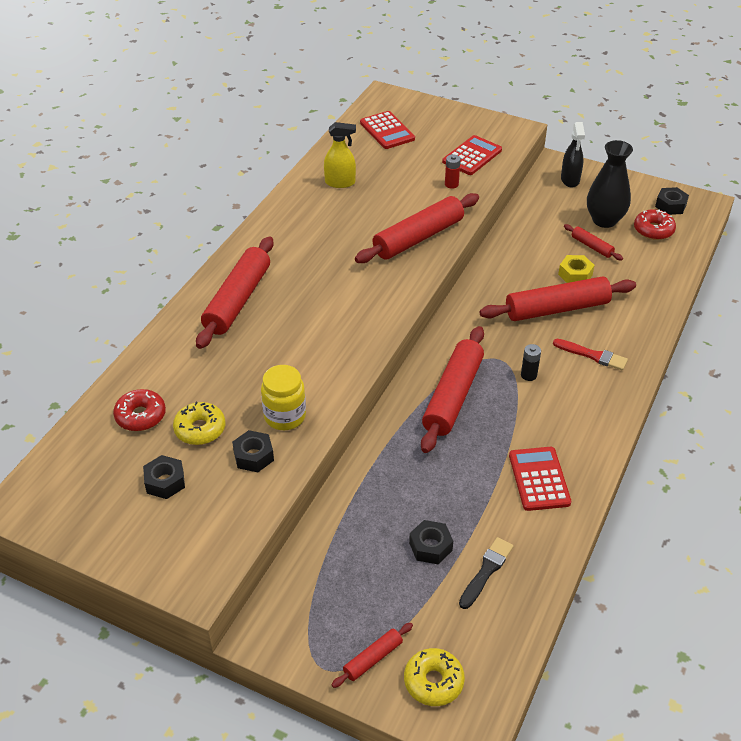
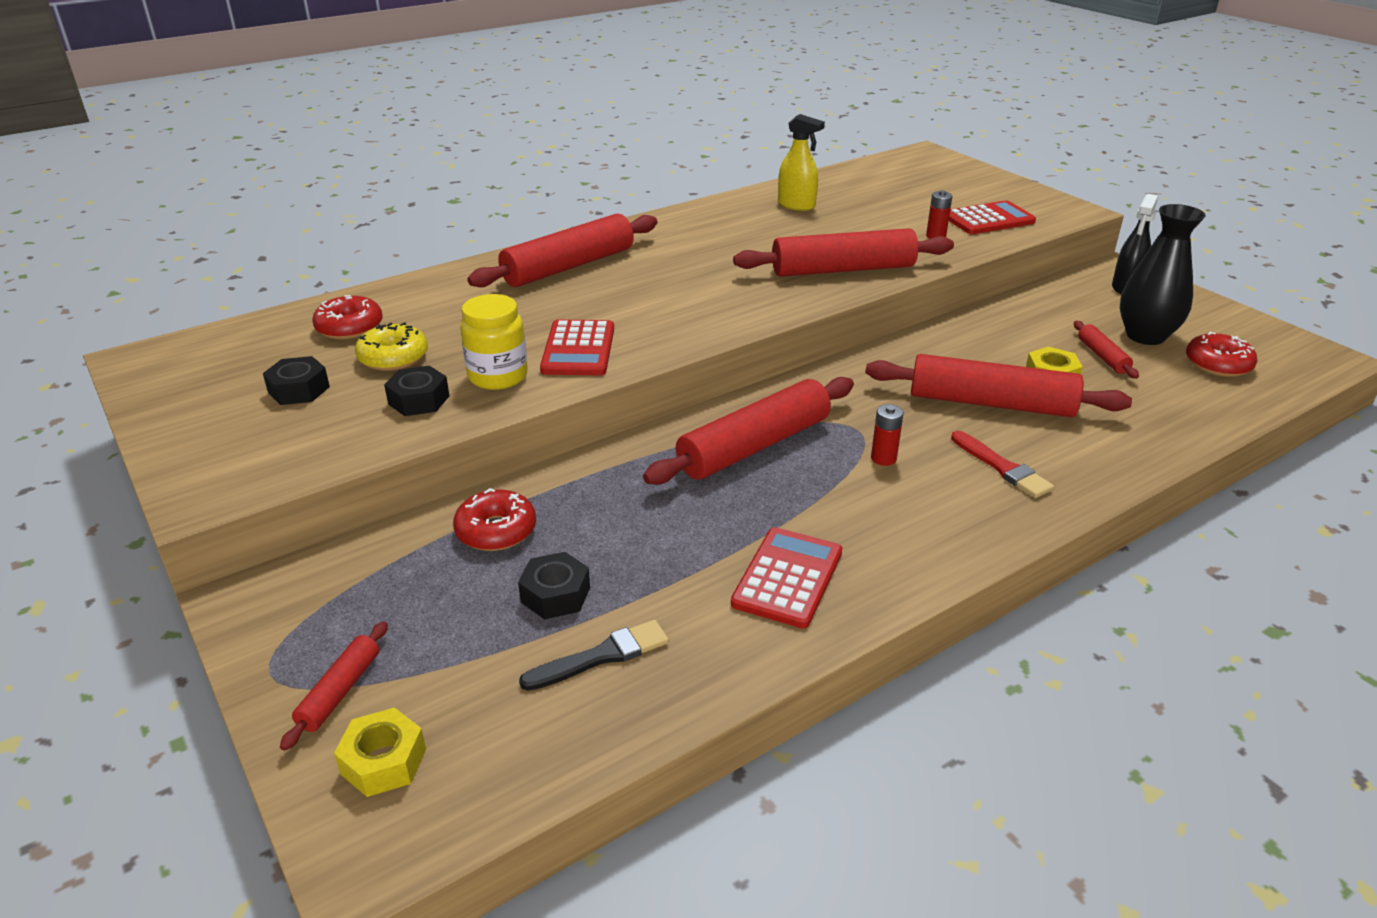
camera: 30 degrees right, 10 degrees down
red rolling pin [332,623,413,688] -> red rolling pin turned 60 degrees counterclockwise [280,621,388,751]
red calculator [360,111,415,149] -> red calculator moved to [540,319,614,375]
yellow donut [404,648,465,706] -> yellow nut [334,707,426,797]
black battery [521,344,541,381] -> red battery [871,404,904,466]
black nut [655,187,689,215] -> none
none -> red donut [453,488,536,551]

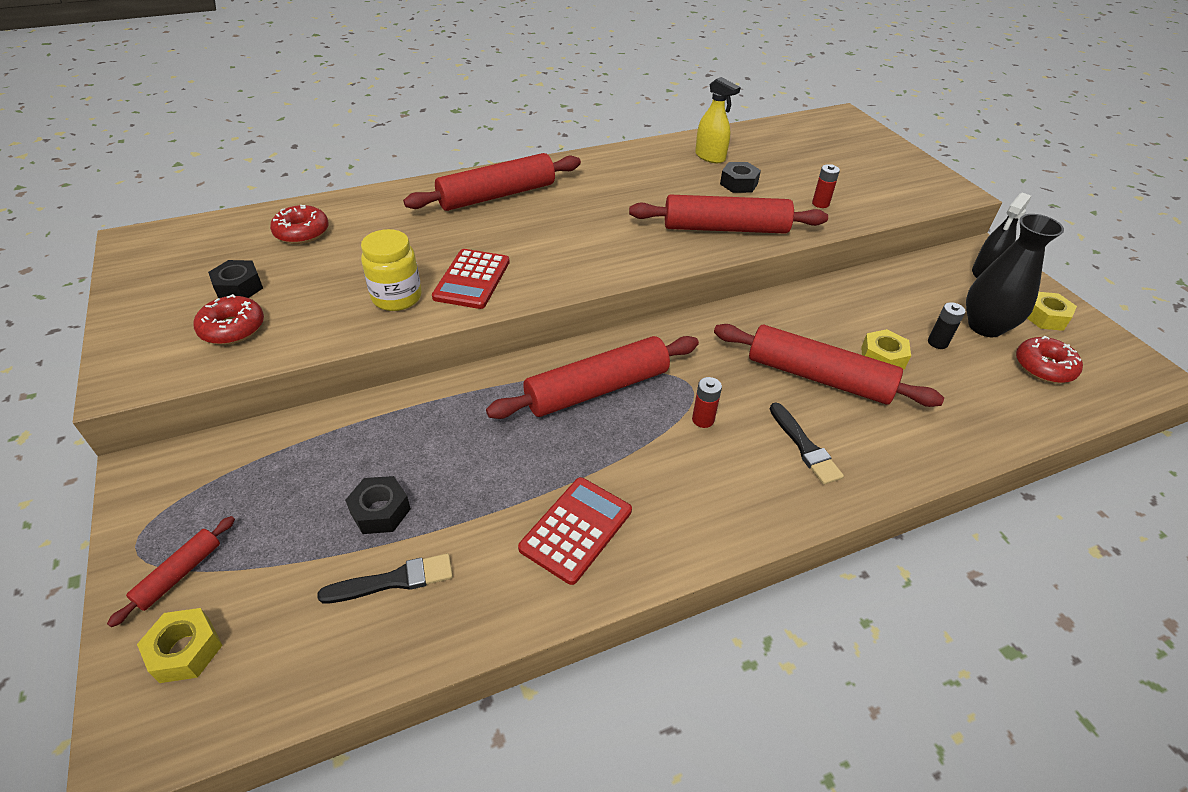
camera: 10 degrees right, 10 degrees up
yellow donut [355,322,428,371] -> none
black nut [384,366,450,416] -> black nut moved to [720,162,761,193]
red donut [453,488,536,551] -> red donut moved to [193,294,264,345]
red calculator [949,200,1036,234] -> none
red brush [951,431,1054,498] -> black brush [770,402,844,485]
red rolling pin [1074,321,1139,379] -> black battery [928,302,966,349]
none -> yellow nut [1027,292,1077,331]

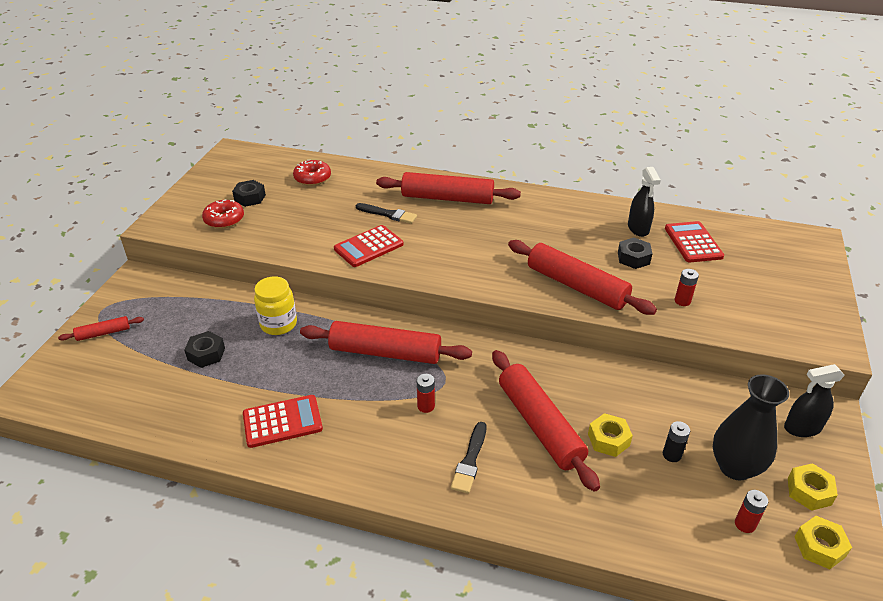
camera: 40 degrees right, 5 degrees down
yellow nut [137,608,223,683] -> yellow nut moved to [794,516,852,569]
black brush [317,553,453,603] -> black brush moved to [356,203,417,224]
yellow jar [361,229,422,311] -> yellow jar moved to [254,277,297,335]
yellow spray bottle [695,77,741,163] -> black spray bottle [628,167,661,237]
red donut [1016,336,1083,383] -> red battery [735,490,768,533]
none -> red calculator [665,221,724,262]

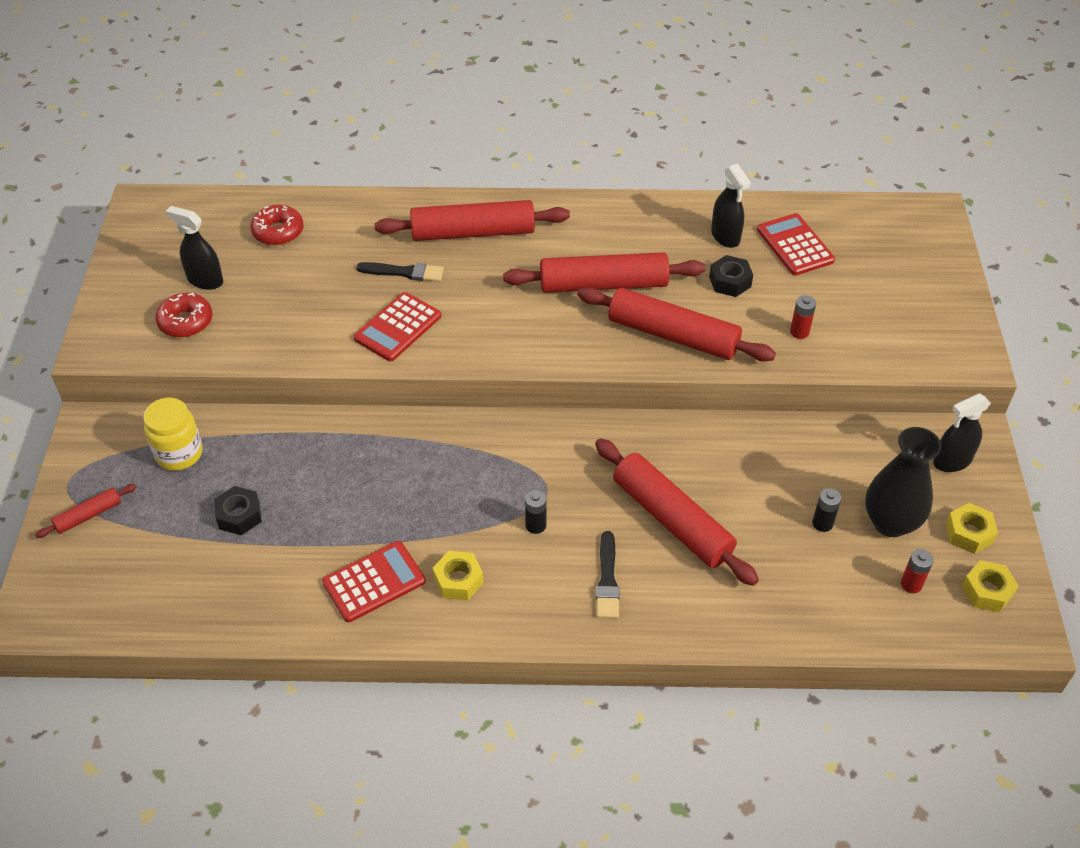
camera: 15 degrees left, 10 degrees up
black nut [232,180,266,207] -> black spray bottle [165,206,223,290]
yellow jar [254,277,297,335] -> yellow jar moved to [143,398,203,471]
red rolling pin [300,321,472,364] -> red rolling pin moved to [503,252,705,293]
red battery [417,374,435,413] -> black battery [525,490,547,534]
yellow nut [588,413,633,457] -> yellow nut moved to [433,551,484,600]

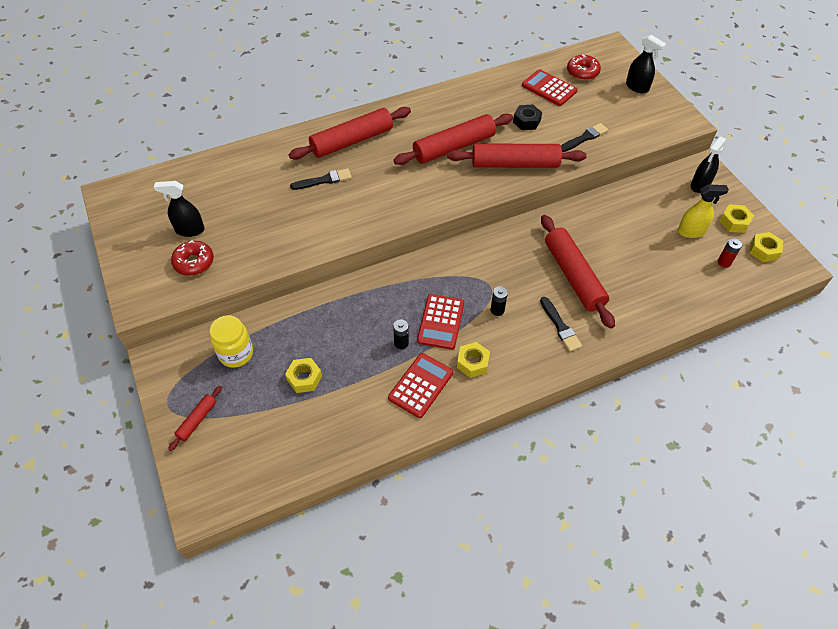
camera: 25 degrees left, 5 degrees up
black nut [214,486,262,535] -> yellow nut [285,358,322,393]
red donut [250,205,303,246] -> red donut moved to [567,55,601,80]
red calculator [354,292,441,361] -> red calculator moved to [417,294,464,350]
red rolling pin [595,438,759,586] -> red rolling pin turned 45 degrees clockwise [541,215,615,329]
black spray bottle [711,164,751,248] -> black spray bottle moved to [626,35,666,93]
red battery [790,295,816,339] -> black brush [561,123,608,152]
black battery [812,488,841,532] -> black battery moved to [393,319,409,349]
black vase [865,427,941,537] -> yellow spray bottle [678,184,729,238]

